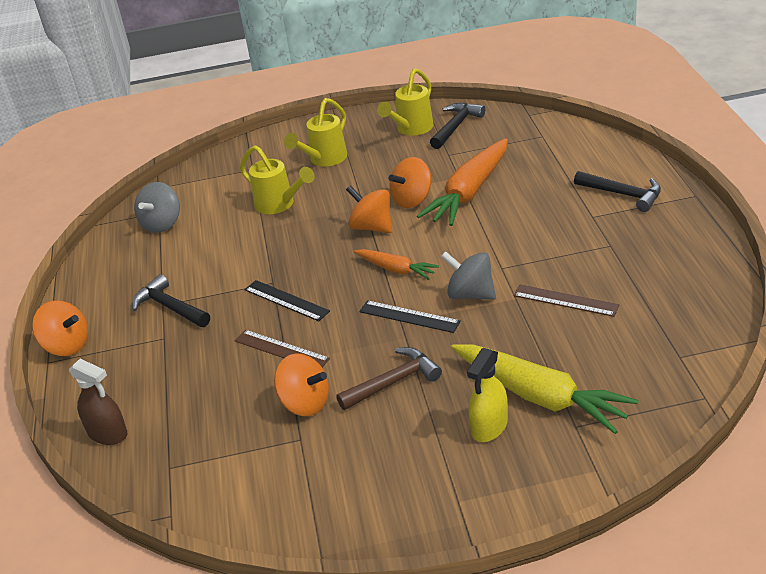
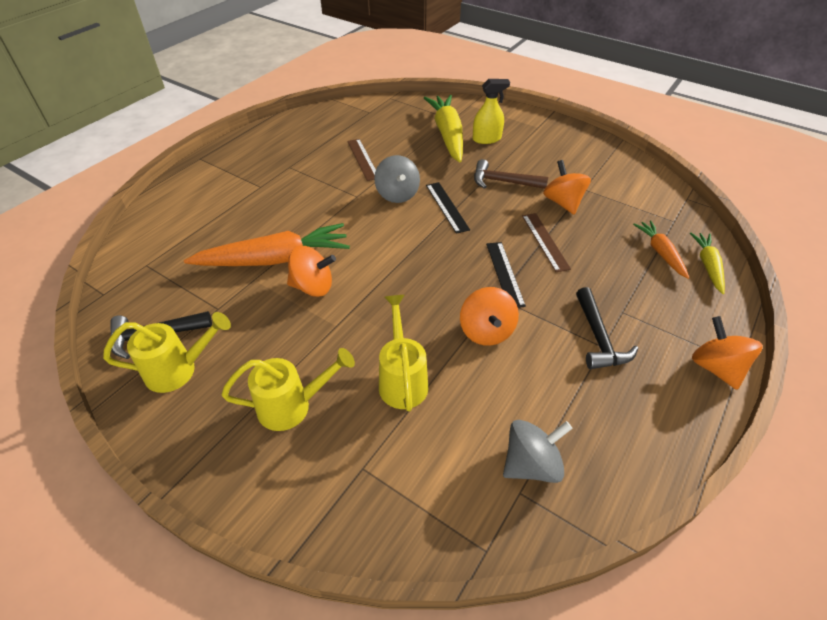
camera: 140 degrees left, 10 degrees up
brown spray bottle [69,359,127,445] -> yellow carrot [690,232,725,294]
orange spinning top [346,185,392,233] -> orange spinning top moved to [460,287,519,346]
orange carrot [354,249,439,280] -> orange carrot moved to [633,220,689,279]
black hammer [574,171,661,212] -> none

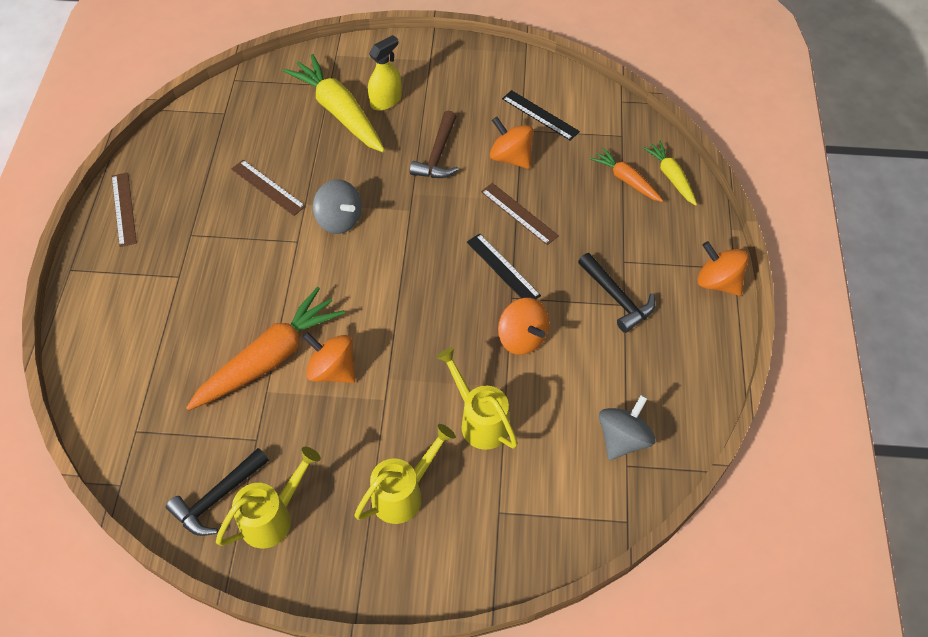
camera: 30 degrees left, 10 degrees up
orange spinning top [287,246,336,297] -> orange spinning top turned 120 degrees counterclockwise [303,332,356,383]
black ruler [426,182,470,234] -> black ruler moved to [502,90,580,141]
brown hammer [474,159,548,189] -> brown hammer turned 60 degrees counterclockwise [410,111,458,178]
none -> brown ruler [112,172,137,247]

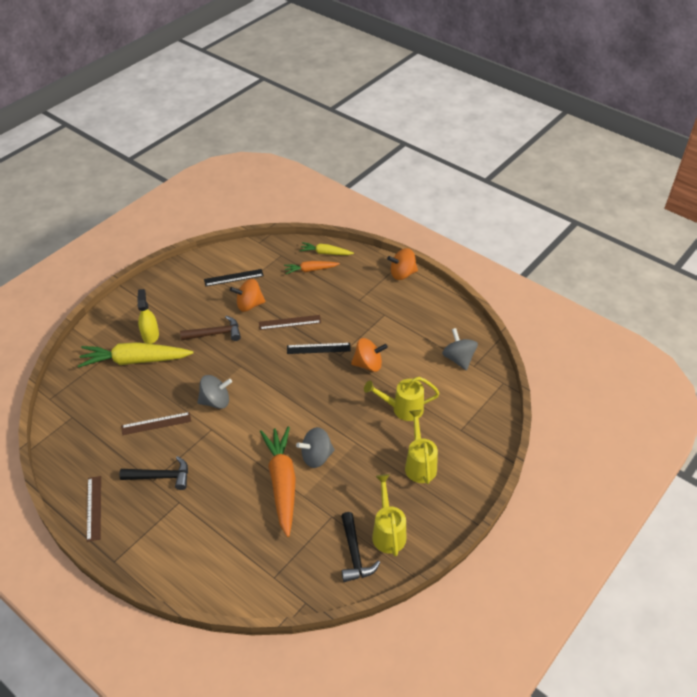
camera: 55 degrees left, 10 degrees down
brown ruler [112,172,137,247] -> brown ruler turned 60 degrees clockwise [87,476,101,542]
orange spinning top [303,332,356,383] -> grey spinning top [296,427,335,468]
brown hammer [410,111,458,178] -> brown hammer turned 60 degrees counterclockwise [180,316,241,341]
black hammer [578,253,655,333] -> black hammer moved to [119,456,188,490]

